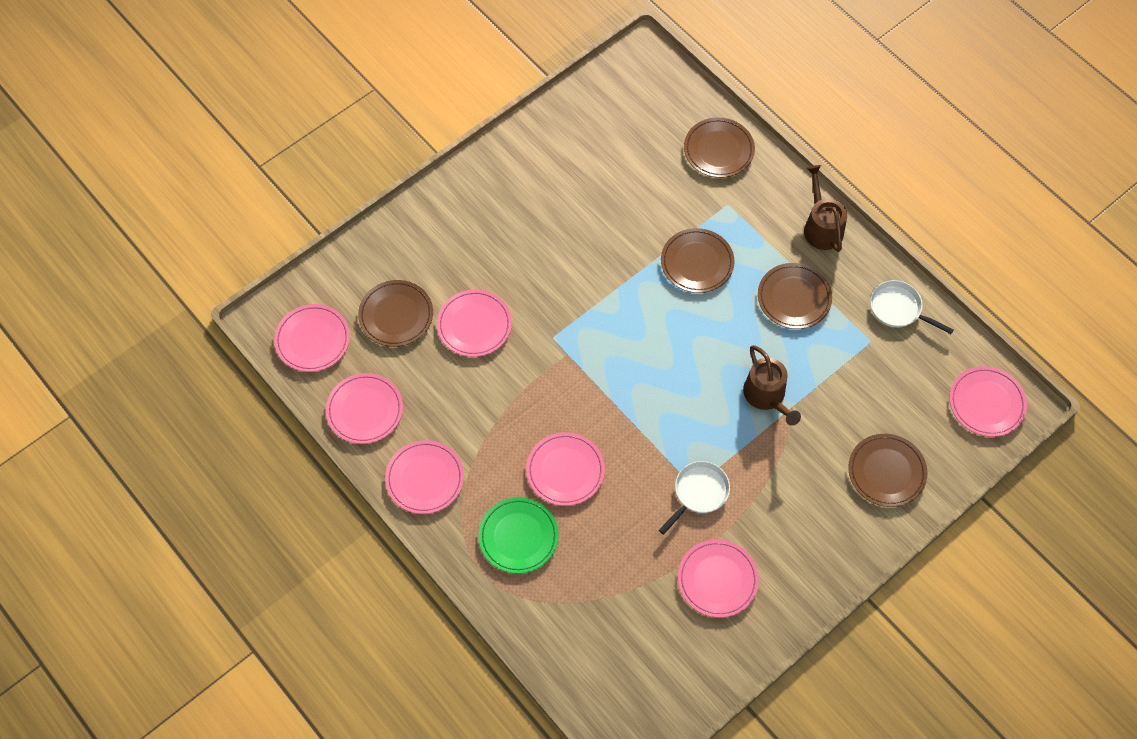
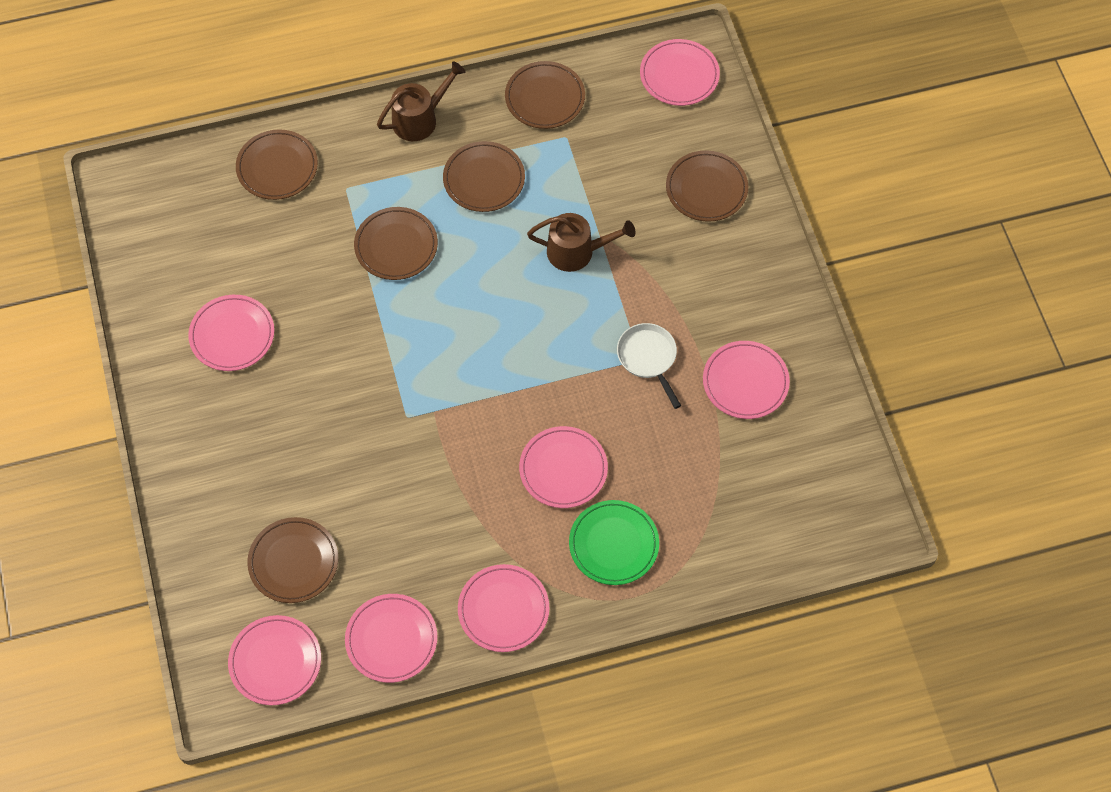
camera: 65 degrees left, 0 degrees up
pink plate [437,290,512,357] -> pink plate moved to [188,295,274,371]
brown watering can [804,165,847,252] -> brown watering can turned 135 degrees clockwise [377,61,466,141]
white pan [870,280,954,334] -> brown plate [505,61,585,129]

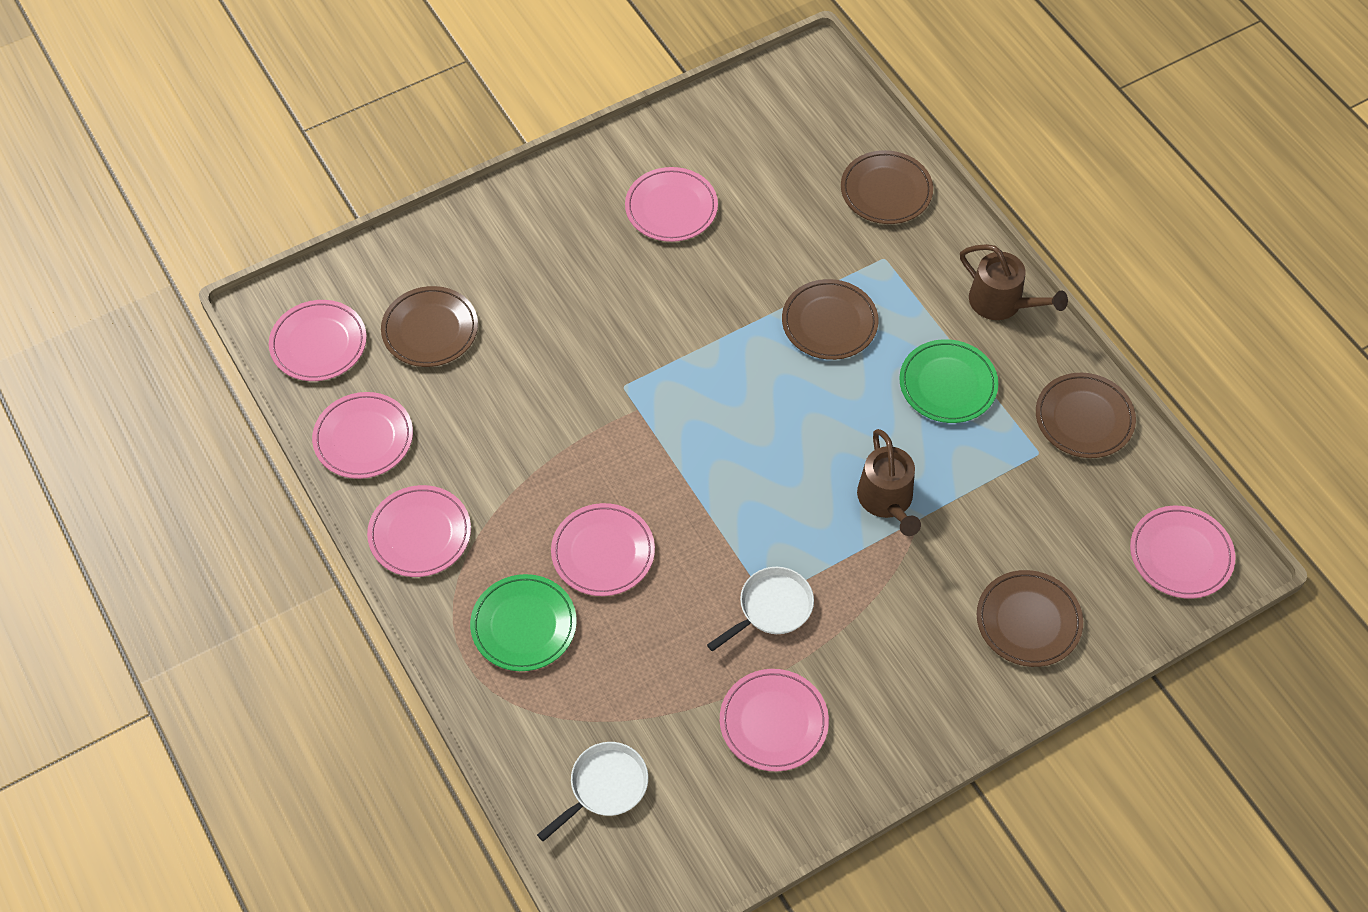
camera: 75 degrees right, 5 degrees down
brown plate [443,141,525,212] -> green plate [899,339,998,423]
none -> white pan [537,742,648,842]

